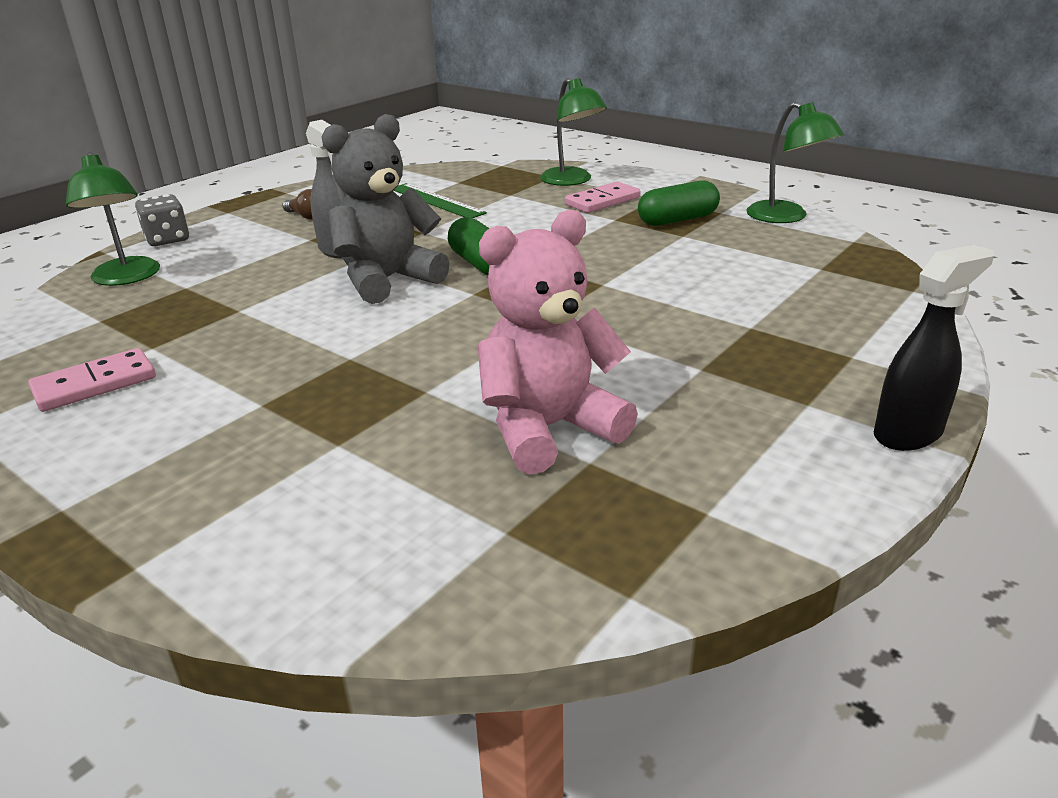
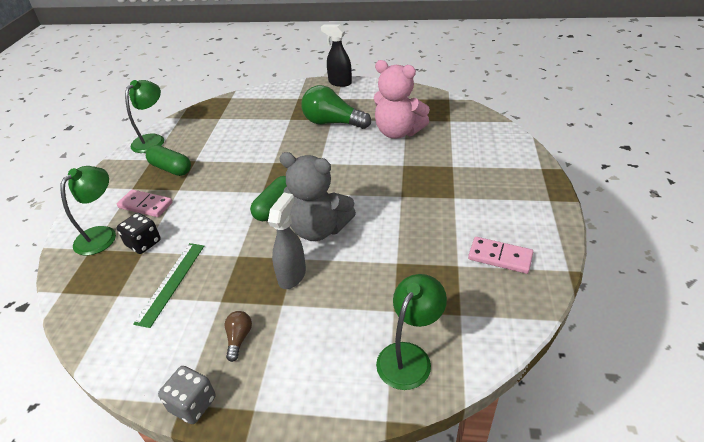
camera: 120 degrees left, 10 degrees up
grey dice [135,194,189,246] -> grey dice moved to [158,366,216,424]
none -> black dice [117,213,161,254]
none -> green light bulb [301,85,371,129]

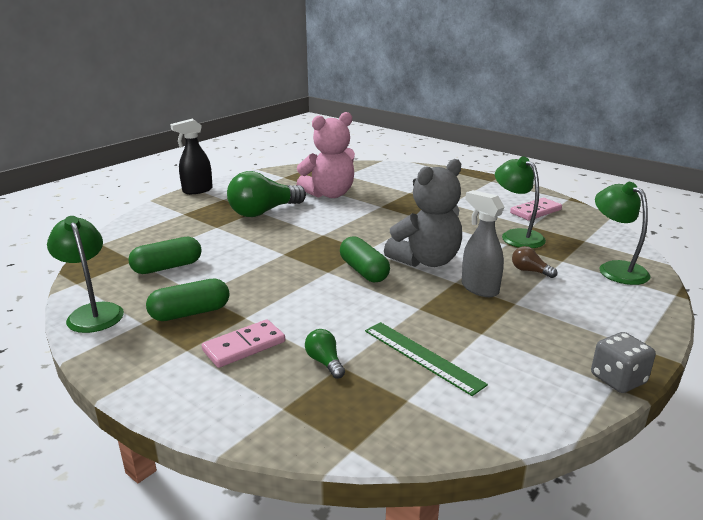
camera: 60 degrees left, 15 degrees down
green lamp [60,166,116,255] -> green lamp moved to [495,156,546,248]
black dice [117,213,161,254] -> green light bulb [305,329,345,379]
brown light bulb [225,311,252,362] -> brown light bulb moved to [512,246,557,278]
none -> green capsule [128,237,202,274]

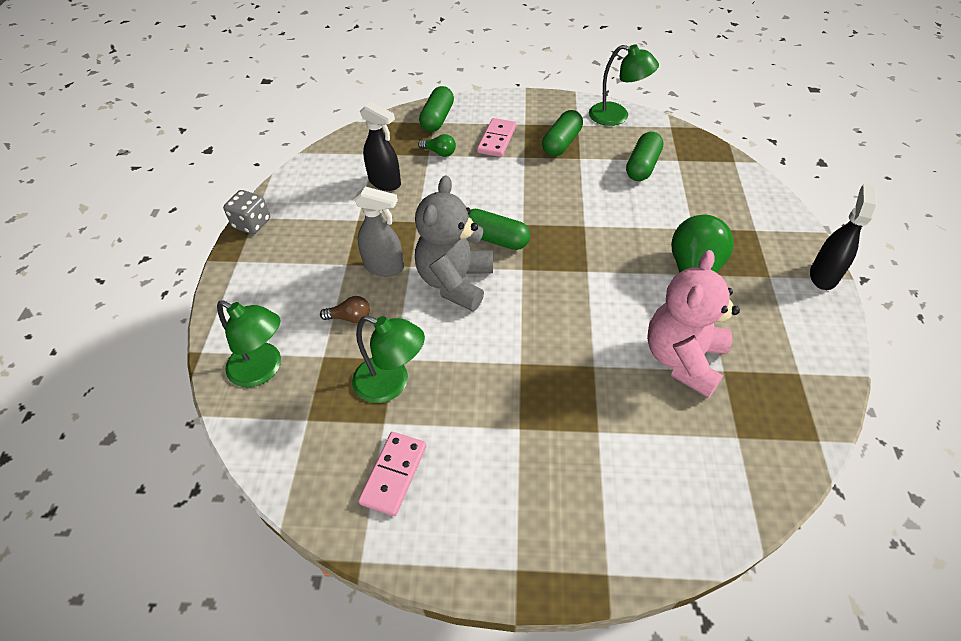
camera: 145 degrees right, 25 degrees up
green ruler [365,322,488,396] -> black spray bottle [360,102,401,191]
none -> green capsule [419,86,454,132]

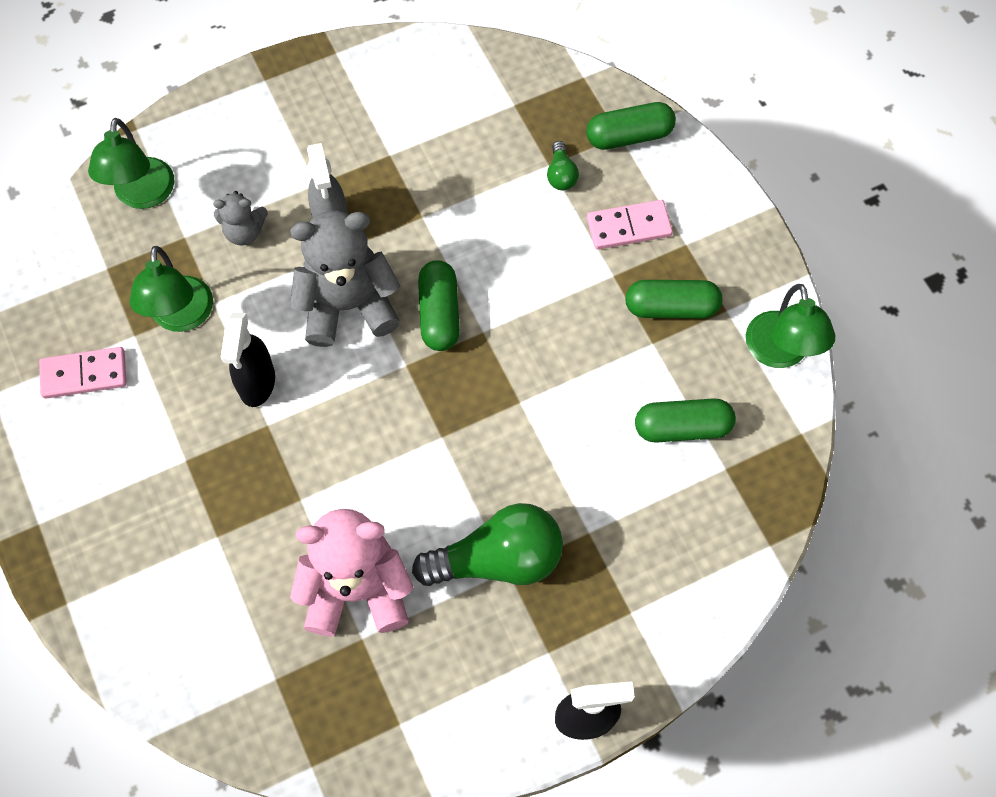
camera: 60 degrees right, 15 degrees up
grey dice [223,190,270,234] -> none
brown light bulb [320,296,370,323] -> grey teddy bear [213,191,268,246]
black spray bottle [360,102,401,191] -> black spray bottle moved to [221,312,275,407]

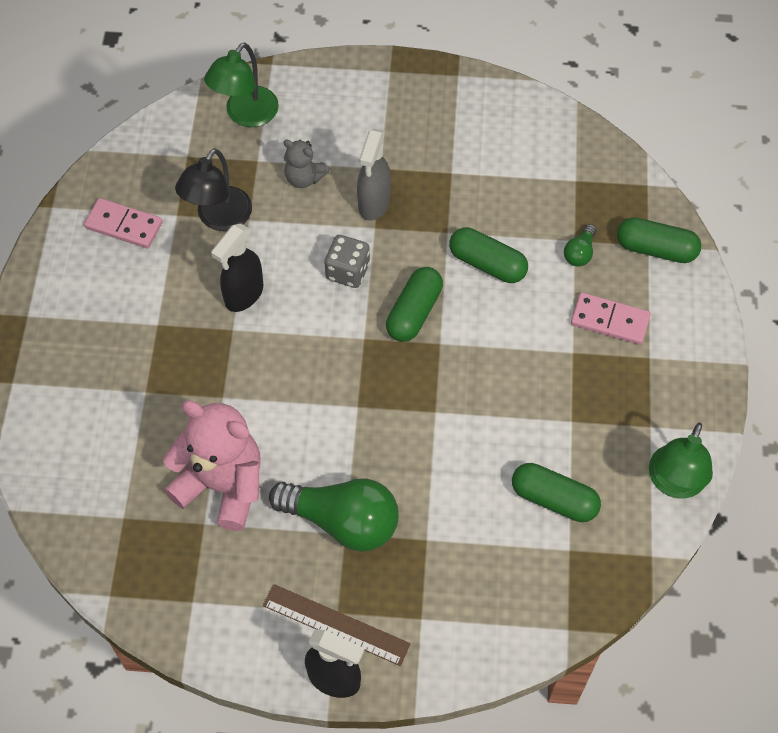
camera: 30 degrees right, 5 degrees down
green lamp [130,246,213,332] -> black lamp [175,148,252,231]
grey teddy bear [290,211,401,347] -> grey dice [325,235,370,288]
green capsule [625,280,722,318] -> green capsule moved to [449,227,528,283]
none -> brown ruler [263,584,411,666]

